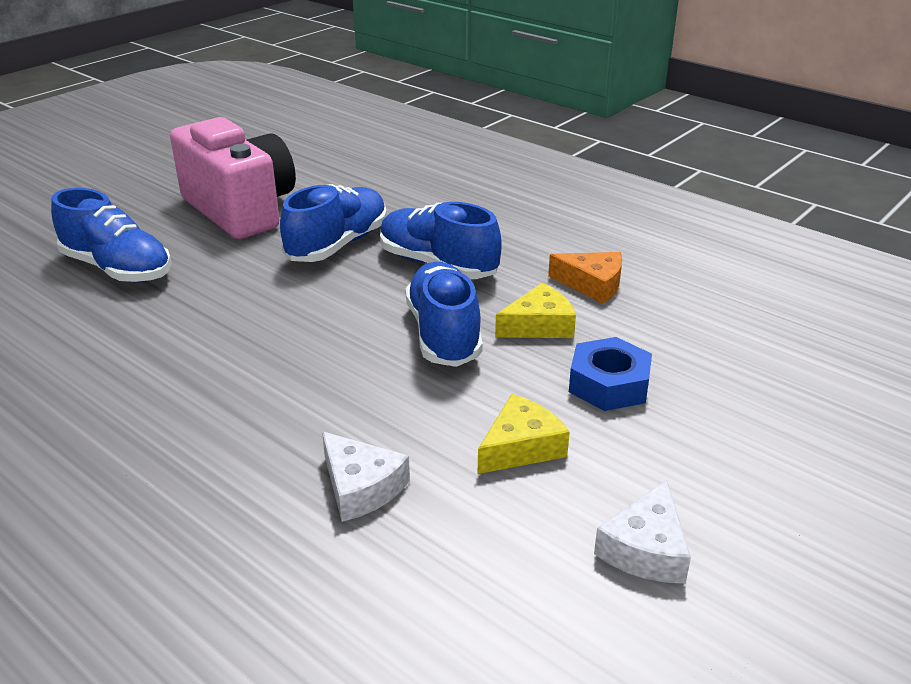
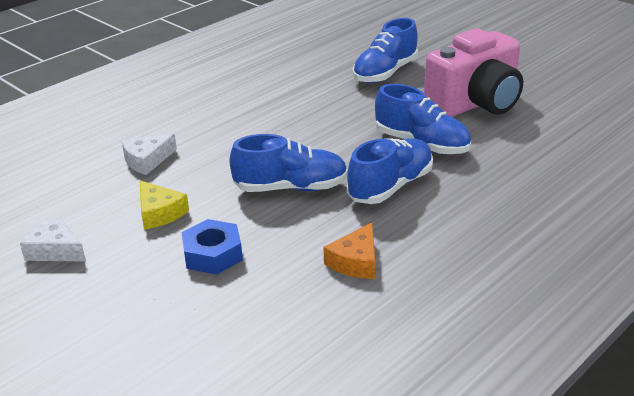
camera: 95 degrees right, 0 degrees up
yellow cheese [495,283,576,338] -> none

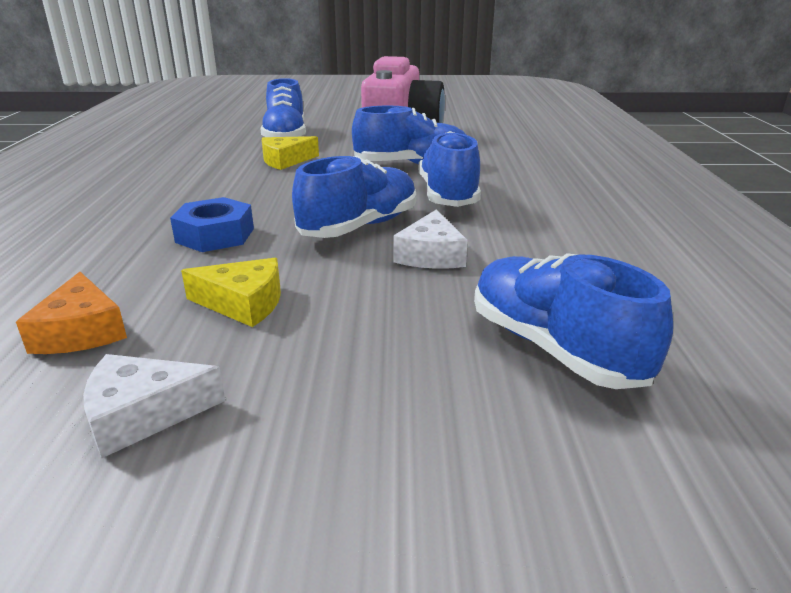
camera: 45 degrees left, 5 degrees down
white cheese [122,134,177,175] -> white cheese moved to [393,210,468,269]
blue nut [181,219,243,275] -> blue nut moved to [170,197,254,252]
orange cheese [324,222,375,279] -> orange cheese moved to [16,272,127,354]
none -> yellow cheese [262,136,319,170]
none -> blue shoe [474,253,673,389]

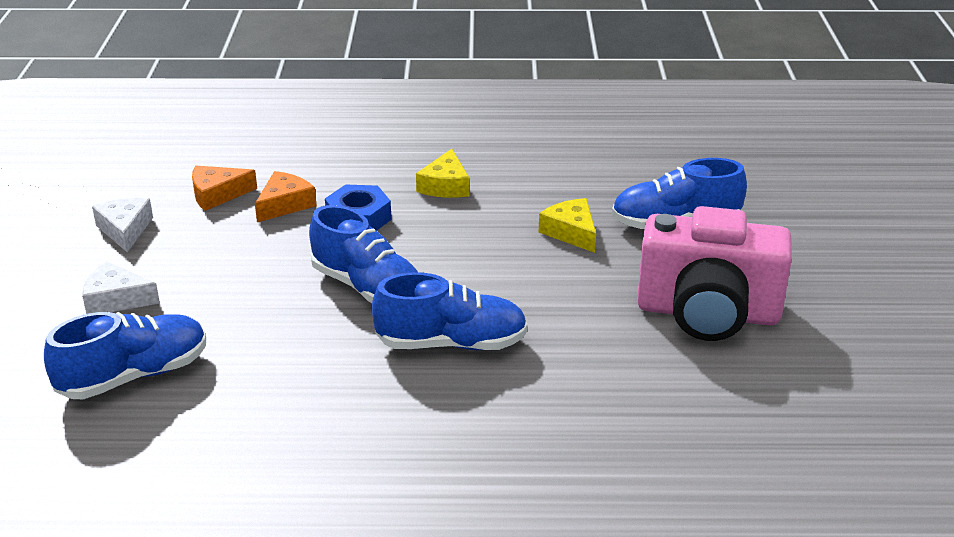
camera: 90 degrees right, 5 degrees up
yellow cheese [181,258,281,327] -> yellow cheese moved to [416,149,469,198]
blue shoe [352,106,466,164] -> none
white cheese [393,210,468,269] -> white cheese moved to [82,261,160,314]
none -> orange cheese [255,171,317,222]

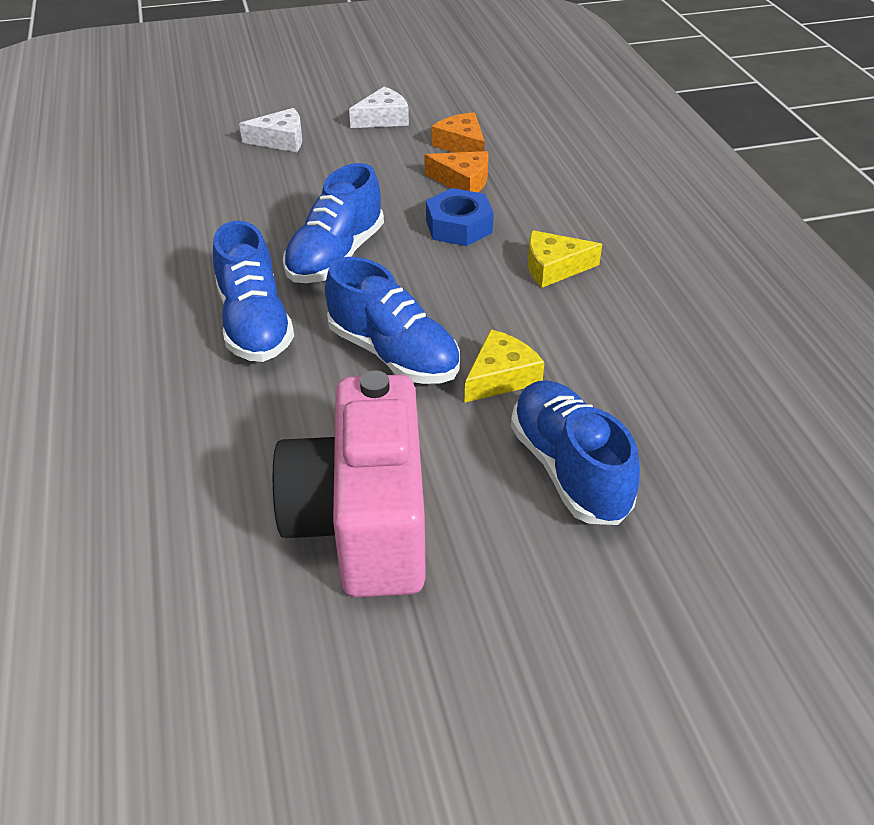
camera: 75 degrees right, 10 degrees up
blue shoe [44,312,206,399] -> blue shoe moved to [325,257,460,384]
white cheese [82,261,160,314] -> white cheese turned 90 degrees clockwise [239,108,302,152]

